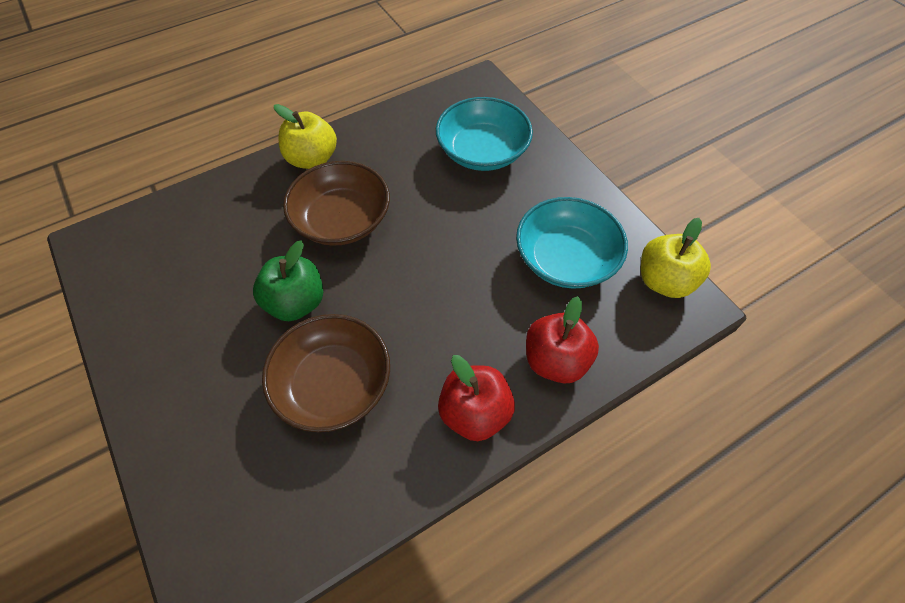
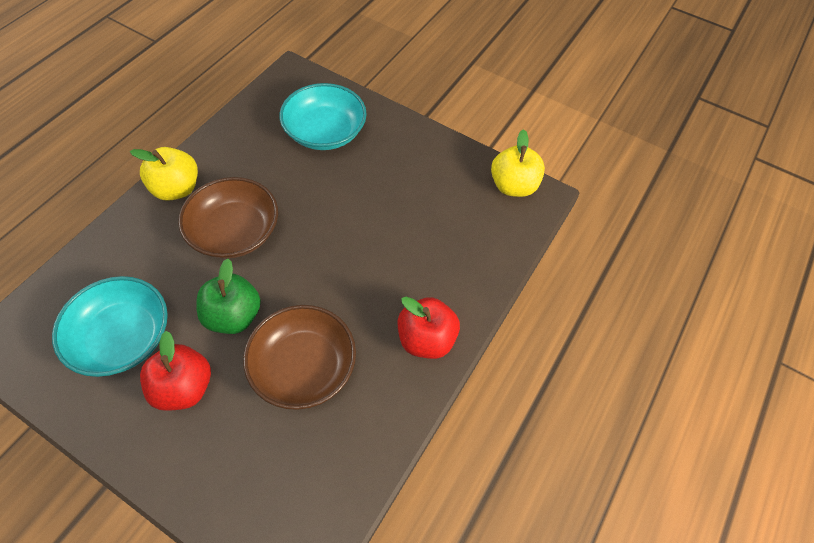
camera: 30 degrees left, 0 degrees up
turquoise bowl [516,197,628,289] -> turquoise bowl moved to [52,276,168,377]
red apple [526,296,599,383] -> red apple moved to [140,331,211,411]

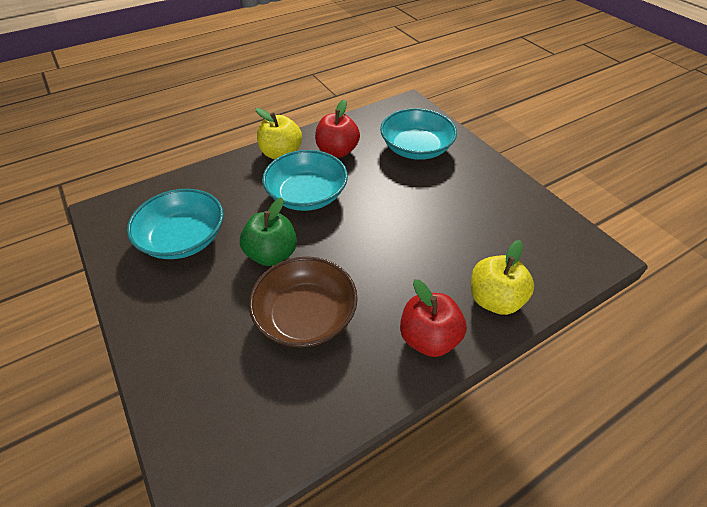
camera: 30 degrees right, 10 degrees down
red apple [140,331,211,411] -> red apple moved to [315,99,360,158]
brown bowl [178,177,278,259] -> turquoise bowl [262,150,348,211]
yellow apple [491,129,545,197] -> yellow apple moved to [471,240,534,315]

